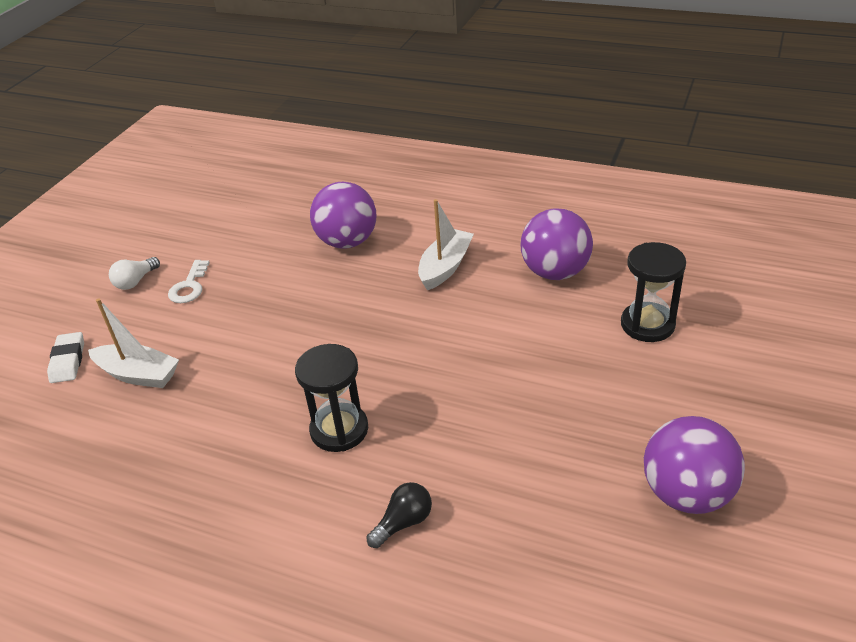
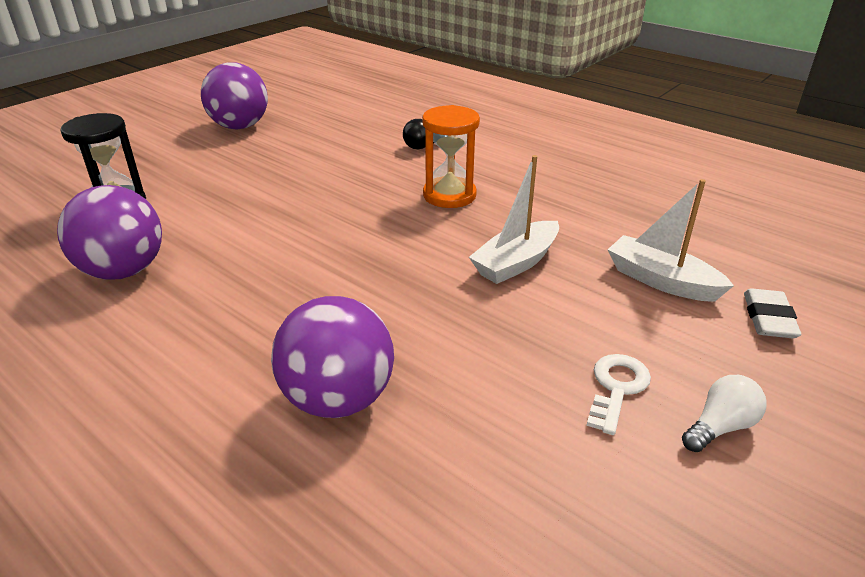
camera: 165 degrees left, 5 degrees down
black hourglass [295,344,368,452] -> orange hourglass [422,105,480,208]
white boat [418,199,474,290] -> white boat moved to [469,155,559,284]

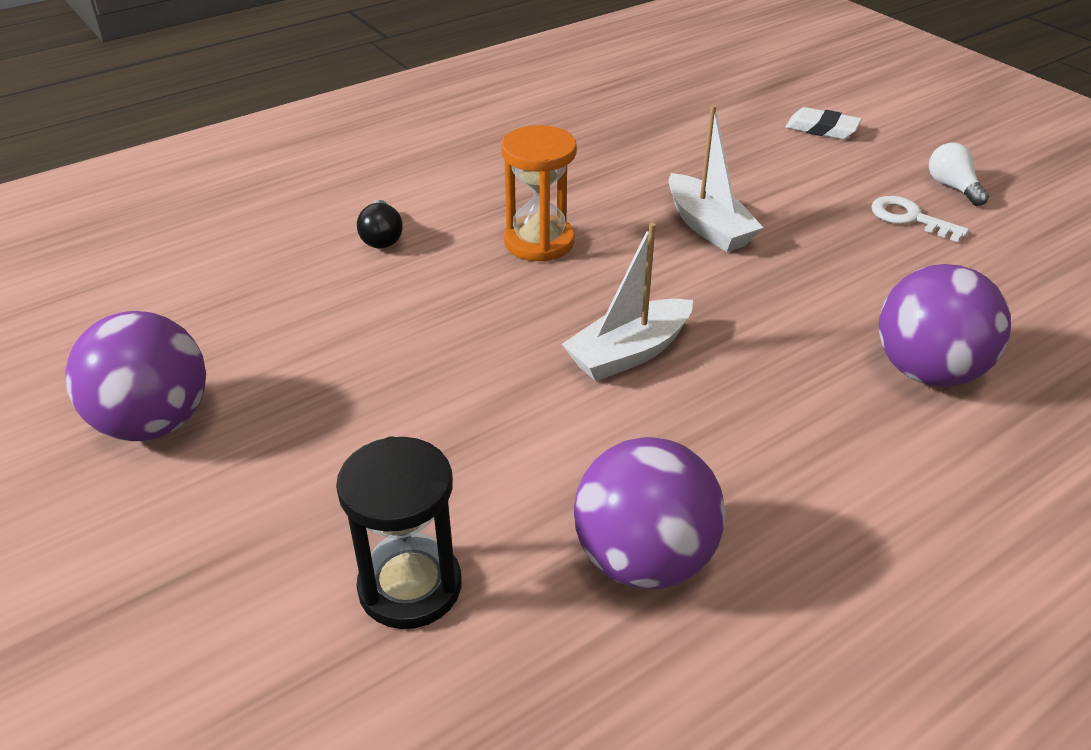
camera: 75 degrees left, 5 degrees up
white boat [608,179,734,302] -> white boat moved to [562,223,693,381]

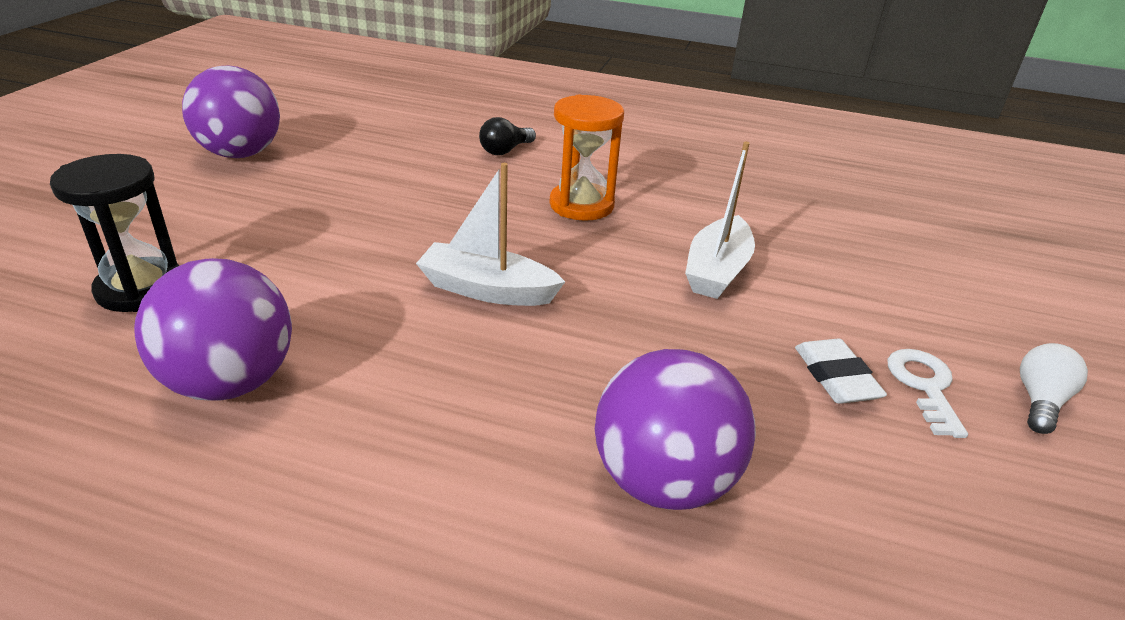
camera: 50 degrees right, 5 degrees down
white eraser [786,107,862,139] -> white eraser moved to [795,338,887,404]

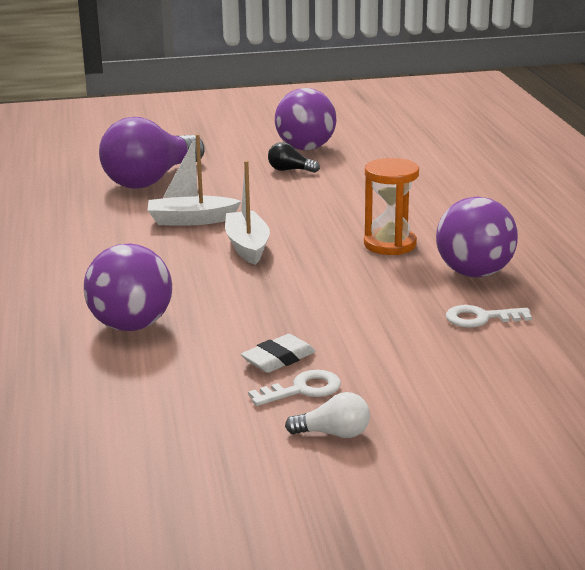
camera: 65 degrees right, 10 degrees down
black hourglass [50,154,179,312] -> purple light bulb [99,117,205,189]
purple ball [134,258,292,401] -> purple ball moved to [436,196,518,277]
black light bulb [479,117,536,155] -> black light bulb moved to [268,142,320,173]
white boat [685,142,755,299] -> white boat moved to [148,134,242,225]
none -> white key [446,305,532,328]

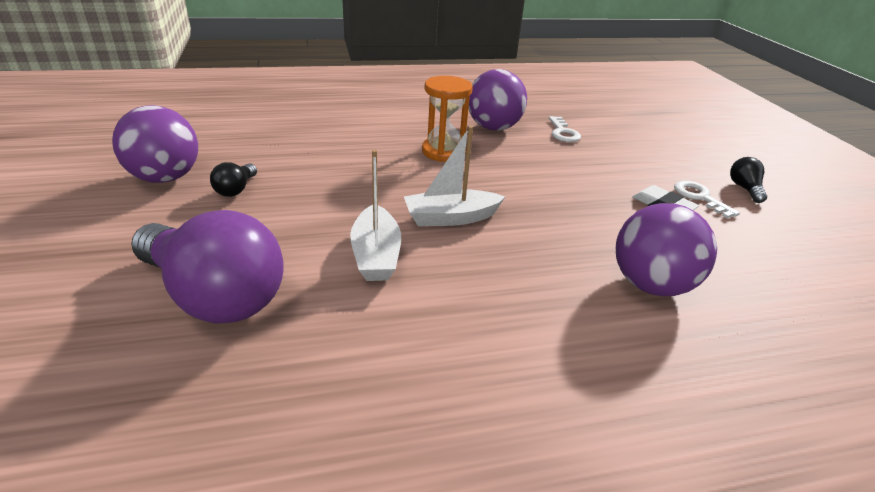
camera: 95 degrees left, 10 degrees up
white light bulb [285,392,370,438] -> black light bulb [730,157,767,203]

